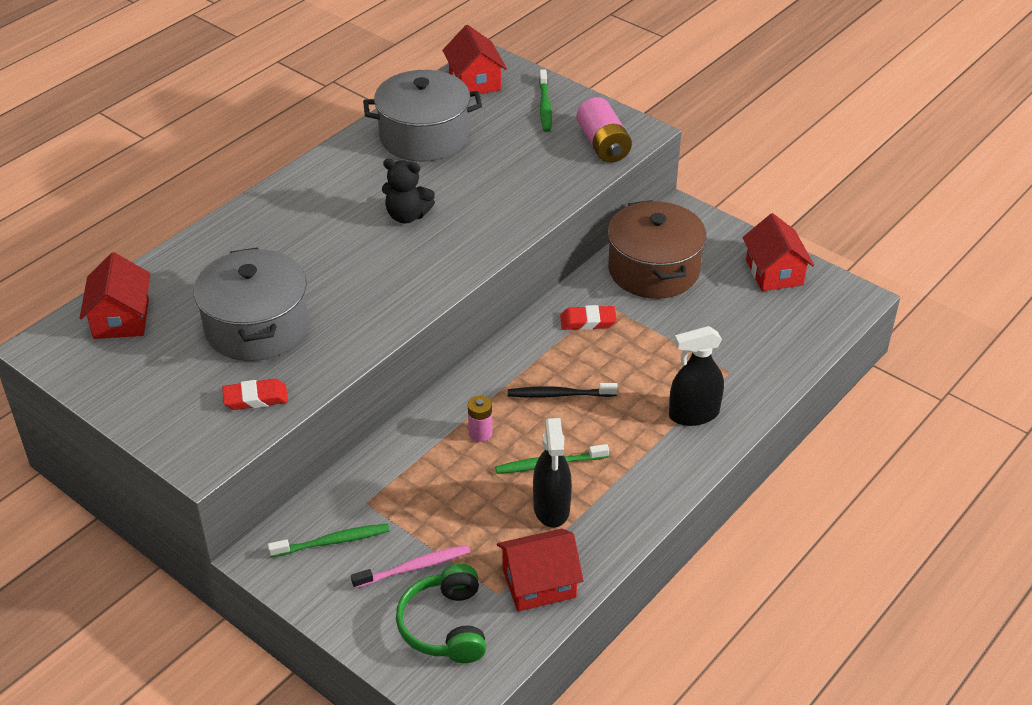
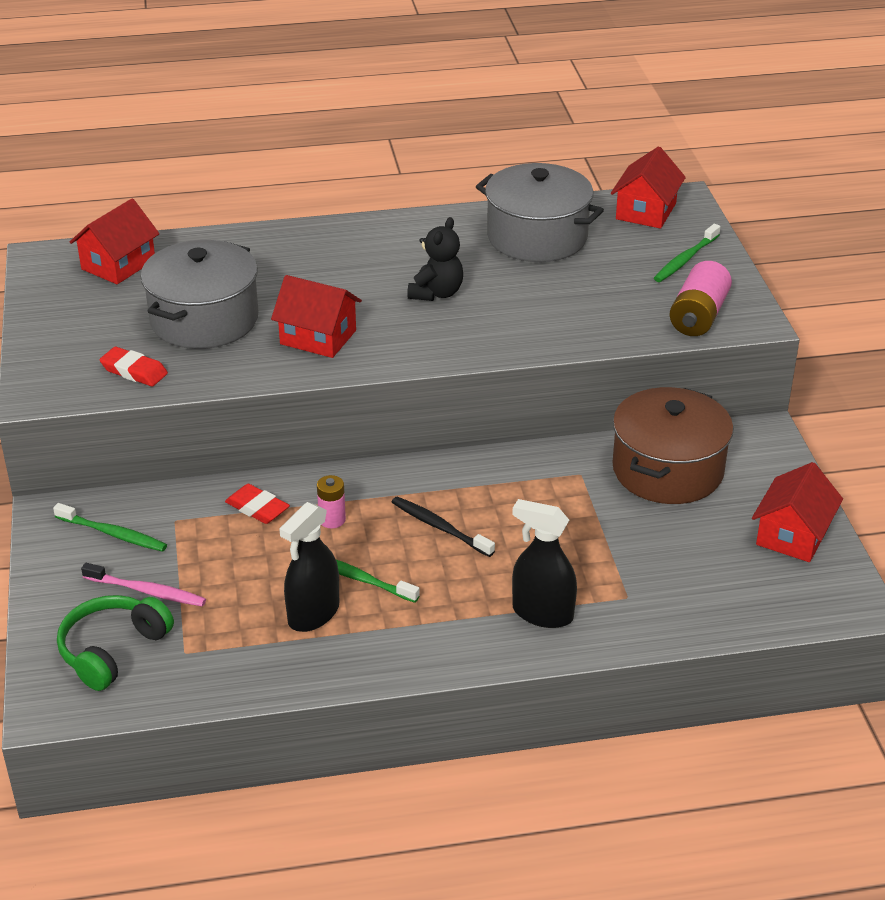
camera: 40 degrees right, 5 degrees down
black teddy bear [382,159,435,223] -> black teddy bear turned 120 degrees counterclockwise [407,217,463,301]
red house [497,529,584,611] -> red house moved to [271,275,362,358]
red eraser [560,305,617,330] -> red eraser moved to [225,484,290,524]

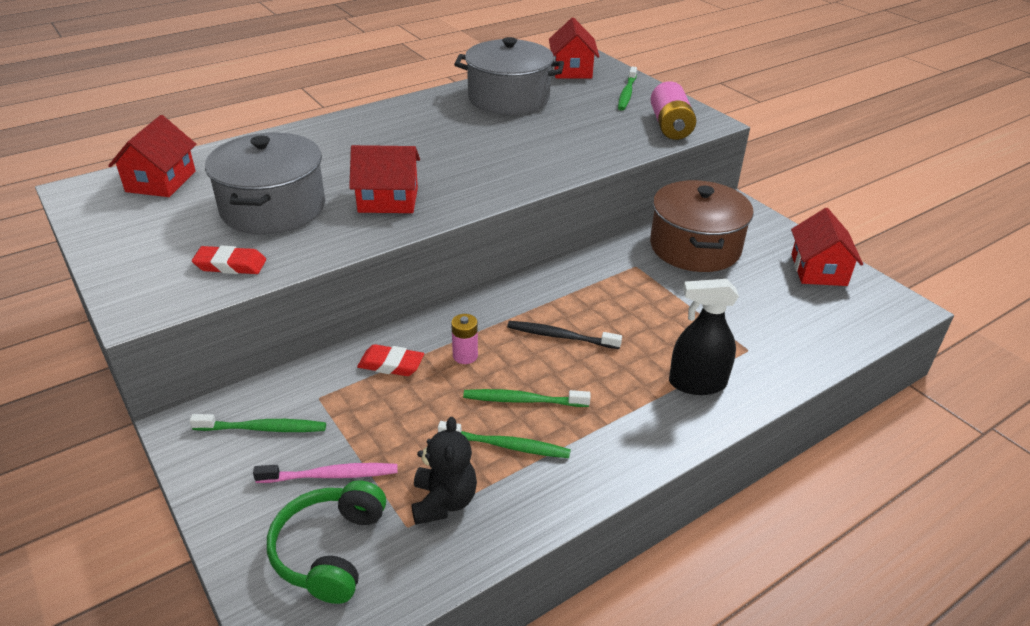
camera: 25 degrees left, 0 degrees up
black spray bottle [279,502,339,632] -> green toothbrush [438,421,571,458]
black teddy bear [407,217,463,301] -> black teddy bear moved to [411,417,477,525]

